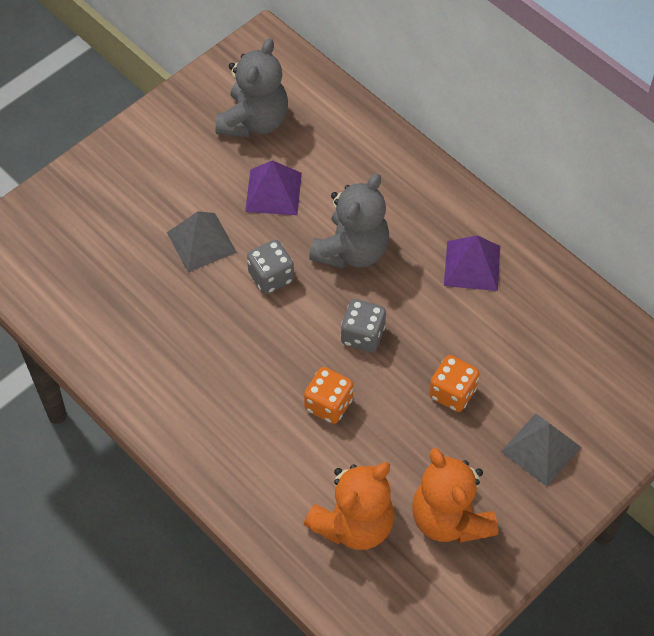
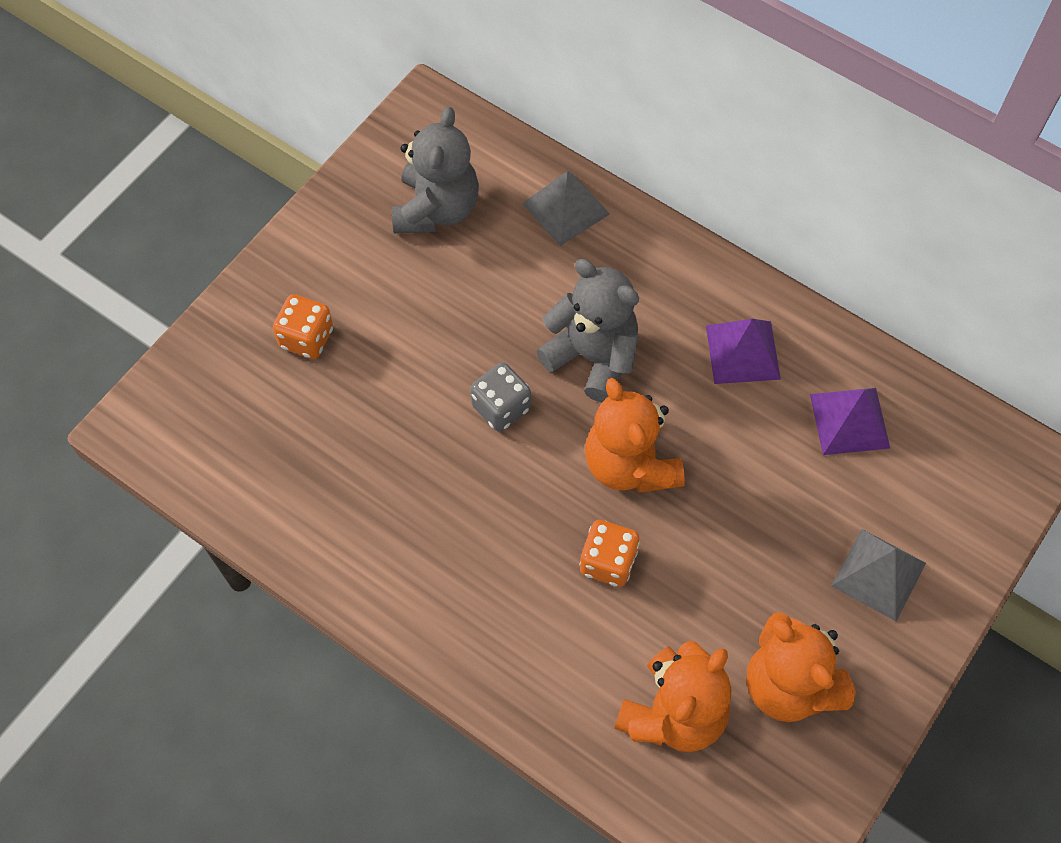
camera: 10 degrees left, 5 degrees up
grey pyramid [167,211,237,272] -> grey pyramid moved to [522,171,610,246]
purple pyramid [245,160,302,215] -> purple pyramid moved to [810,388,890,455]
grey teddy bear [309,174,389,269] -> grey teddy bear turned 75 degrees counterclockwise [536,259,639,403]
grey dice [340,299,386,352] -> orange teddy bear [585,378,685,493]
orange dice [429,355,480,412] -> orange dice moved to [273,294,333,359]

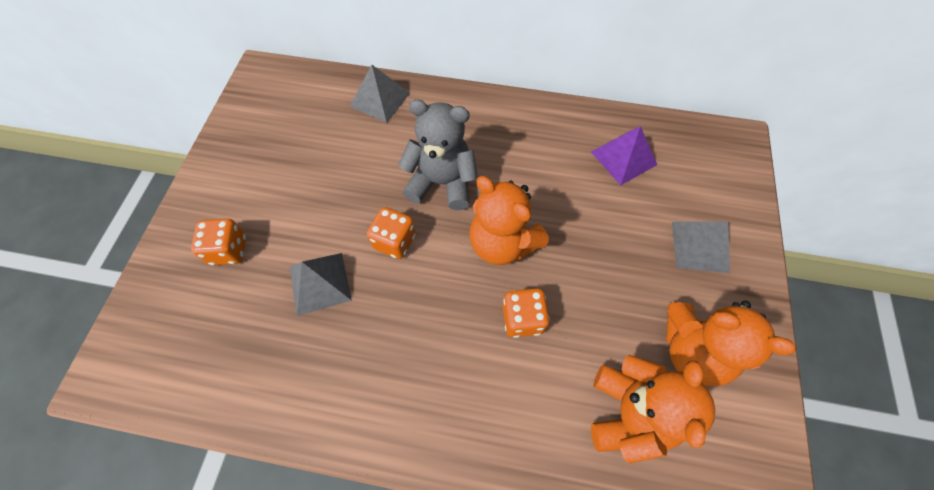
camera: 25 degrees left, 0 degrees up
grey teddy bear [392,107,479,233] -> none
grey dice [470,362,531,432] -> orange dice [367,207,416,259]
purple pyramid [706,319,781,384] -> none
none -> grey pyramid [290,253,352,316]

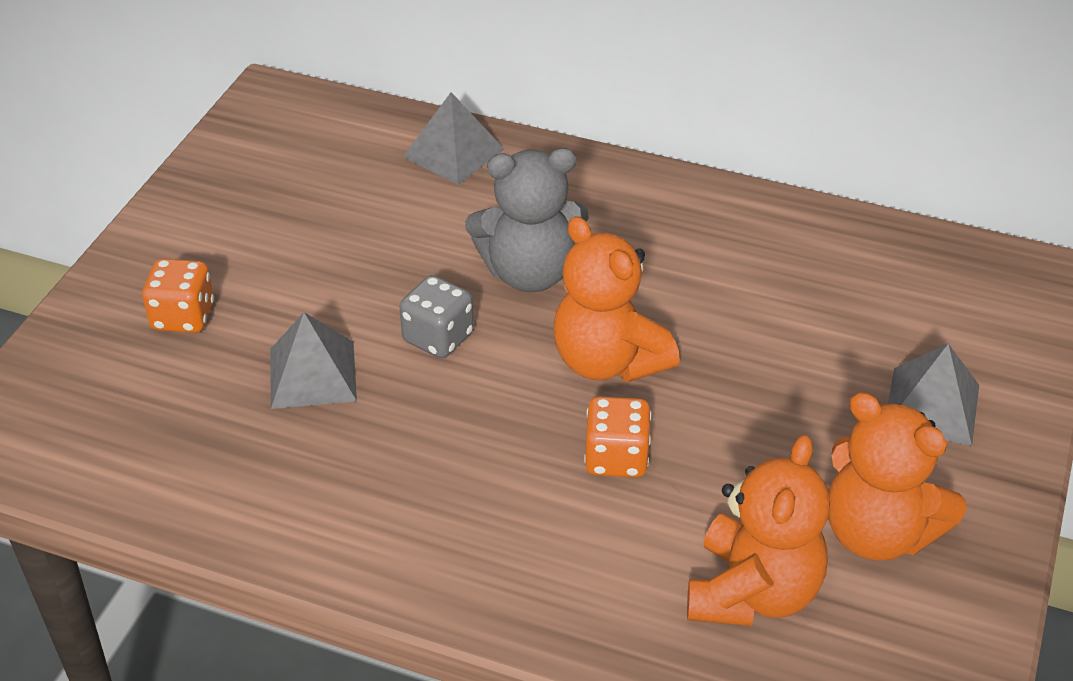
camera: 10 degrees right, 20 degrees down
orange dice [367,207,416,259] -> grey dice [400,275,474,358]
grey teddy bear [398,99,478,210] -> grey teddy bear turned 150 degrees clockwise [465,148,589,292]
purple pyramid [591,126,657,185] -> none

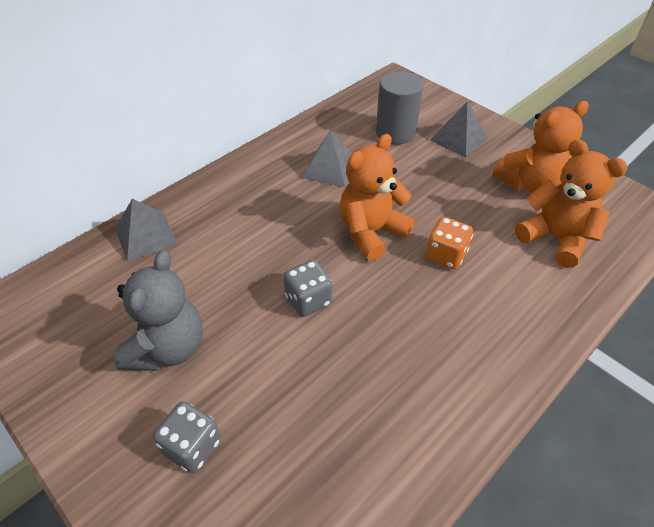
camera: 65 degrees left, 5 degrees up
orange dice [142,259,214,333] -> grey dice [153,401,221,473]
grey pyramid [270,312,357,409] -> grey pyramid moved to [302,131,352,187]
grey teddy bear [465,148,589,292] -> grey teddy bear moved to [114,250,203,371]
orange teddy bear [553,216,680,382] -> orange teddy bear turned 150 degrees clockwise [340,134,415,261]
none -> grey cylinder [376,71,423,144]

